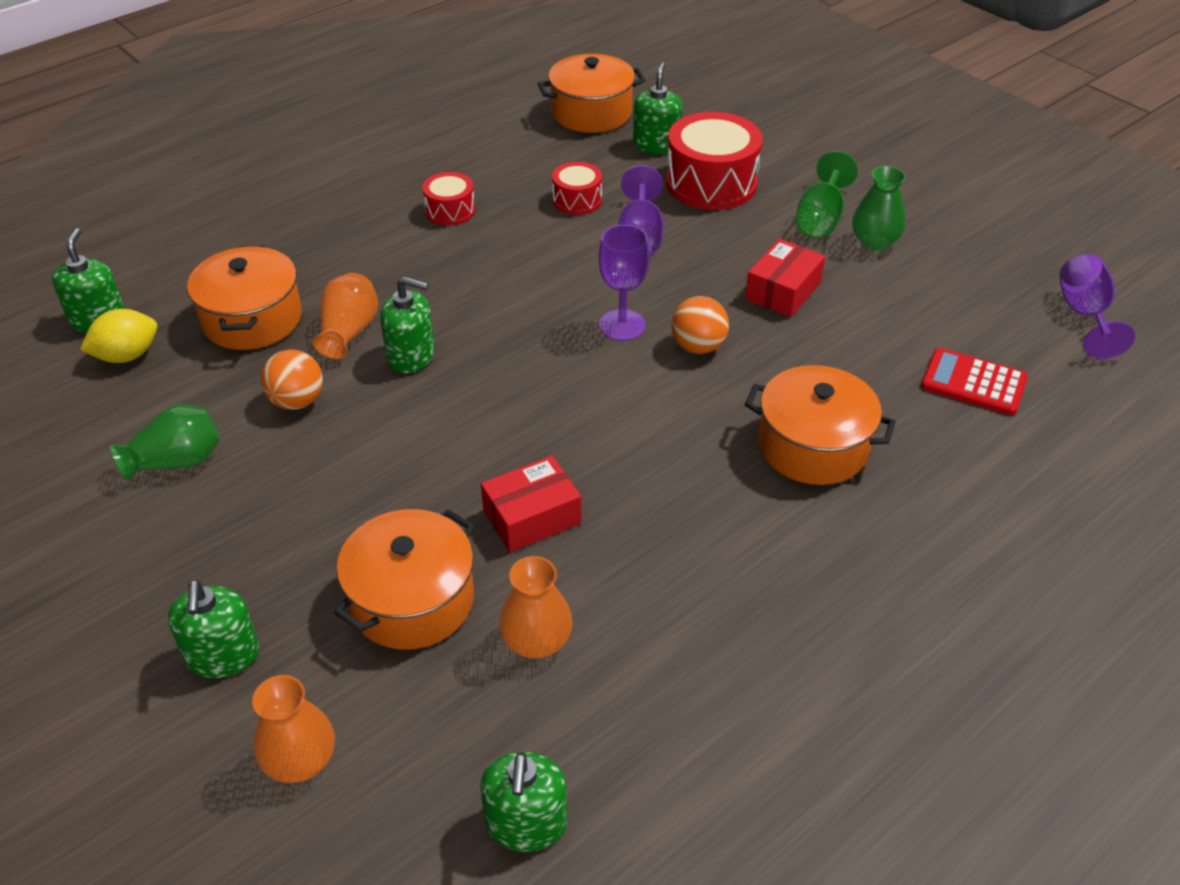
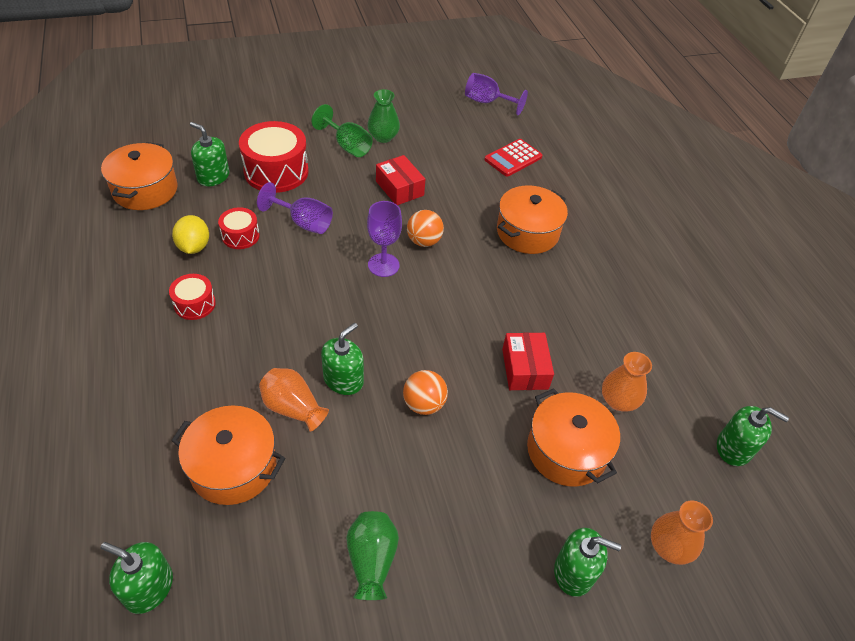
camera: 70 degrees left, 5 degrees up
yellow lemon [80,309,157,363] -> yellow lemon moved to [172,215,209,254]
orange ball [261,350,323,410] -> orange ball moved to [403,370,448,415]

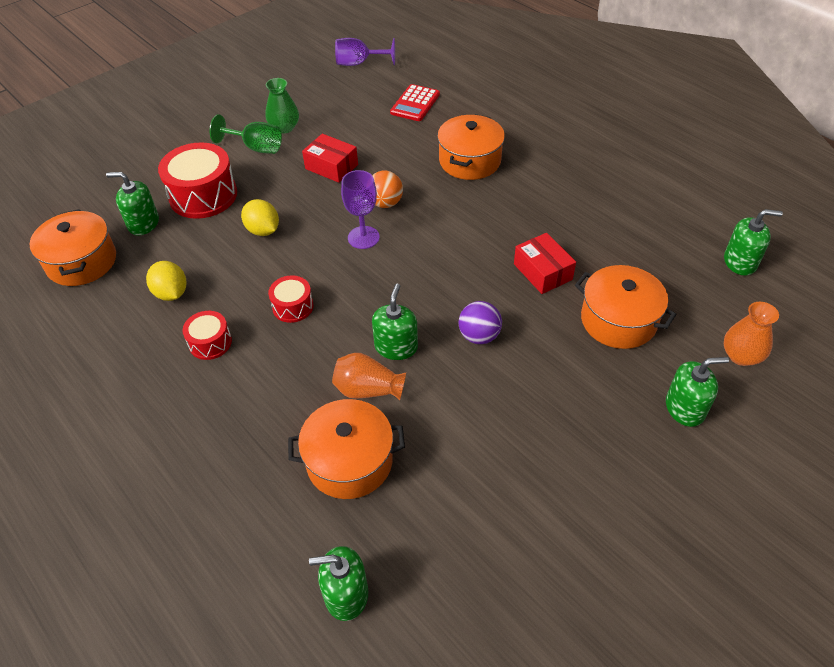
camera: 20 degrees left, 0 degrees up
red drum [218,207,260,249] -> red drum moved to [268,275,314,323]
purple goblet [257,182,333,234] -> yellow lemon [241,199,279,236]
green vase [346,511,399,600] -> none
orange ball [403,370,448,415] -> purple ball [459,301,502,344]
orange vase [602,352,652,412] -> none

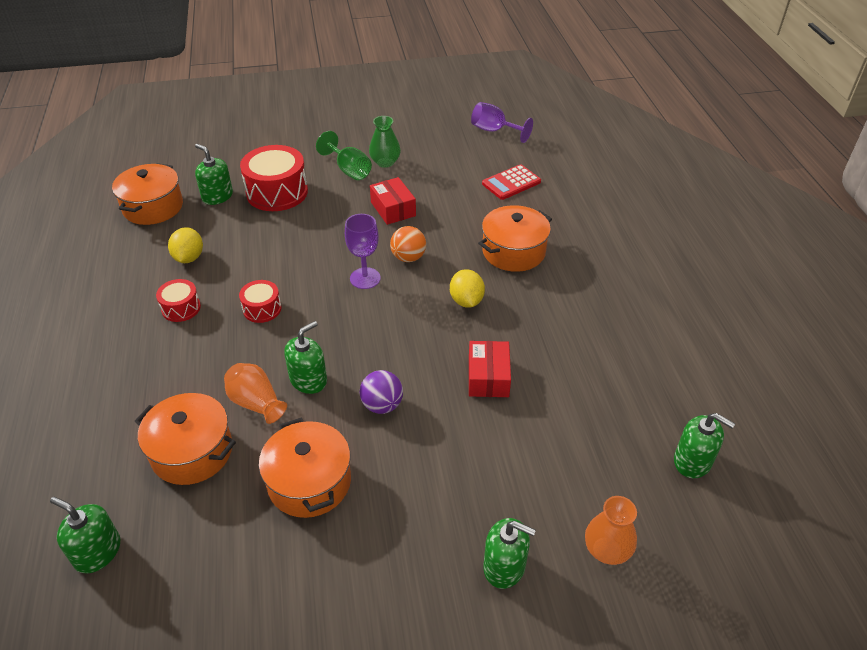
camera: 30 degrees right, 5 degrees down
yellow lemon [241,199,279,236] -> yellow lemon moved to [450,269,485,308]
orange pot [575,265,677,349] -> orange pot moved to [259,418,351,518]

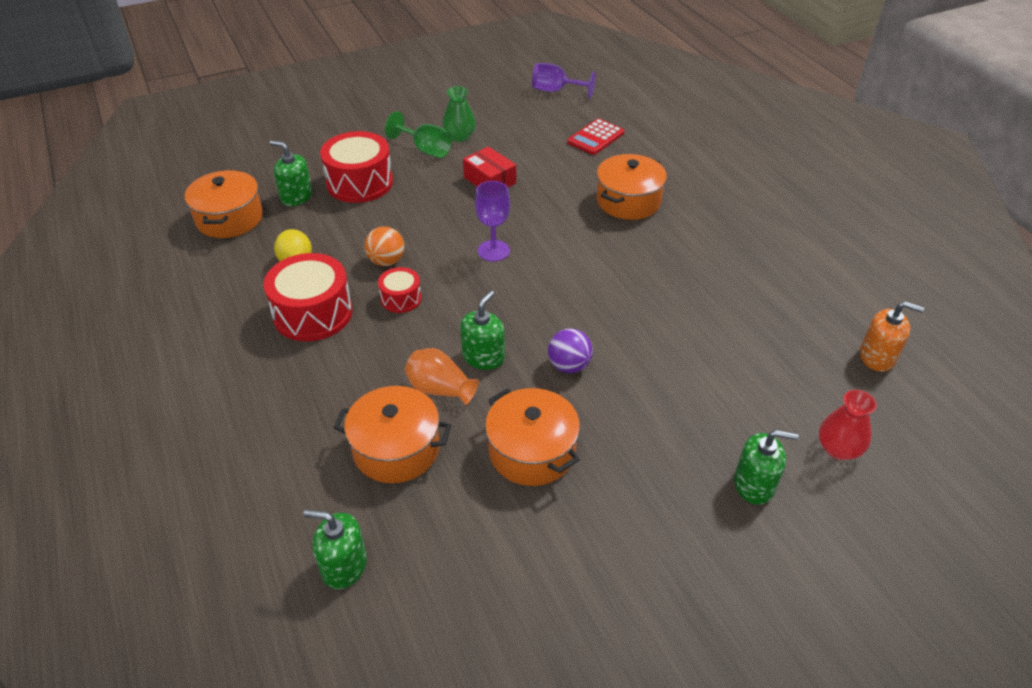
camera: 15 degrees left, 0 degrees up
red drum [156,279,201,322] -> red drum [263,253,352,341], size x1.88
orange ball [390,226,426,262] -> orange ball moved to [364,226,404,266]
yellow lemon [450,269,485,308] -> none
red box [469,341,511,397] -> none
orange vase [585,496,637,565] -> red vase [819,390,877,460]
green soap dispenser [674,413,735,478] -> orange soap dispenser [860,301,924,372]

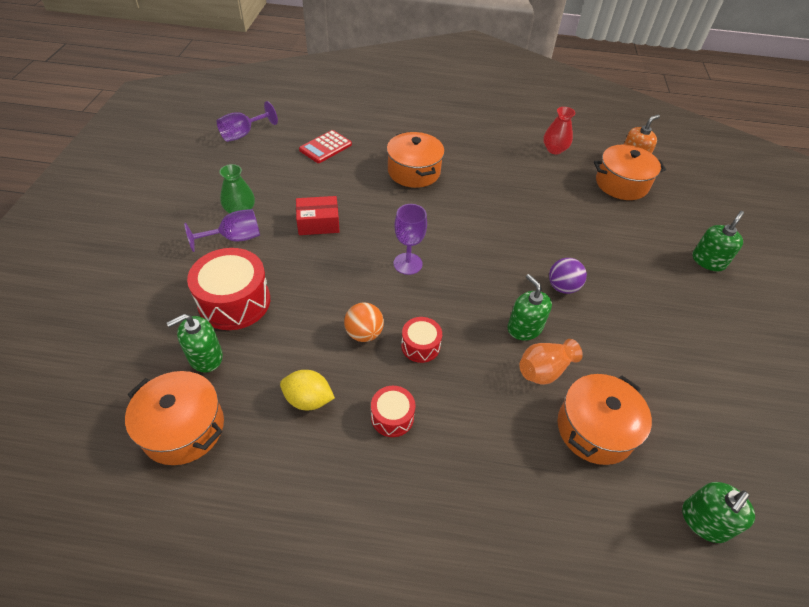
camera: 60 degrees left, 5 degrees up
red drum [263,253,352,341] -> red drum [371,386,415,437], size x0.53
green goblet [385,111,452,158] -> purple goblet [184,209,260,252]
orange pot [485,388,580,486] -> orange pot moved to [594,145,666,200]
red calculator [567,118,624,155] -> red calculator turned 60 degrees clockwise [299,130,352,163]
red vase [819,390,877,460] -> red vase moved to [543,107,575,154]

